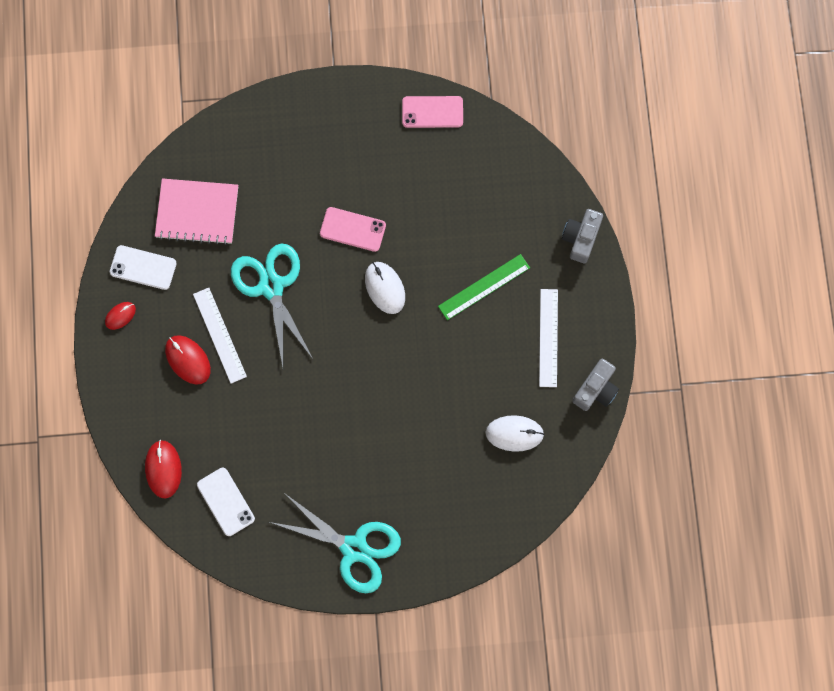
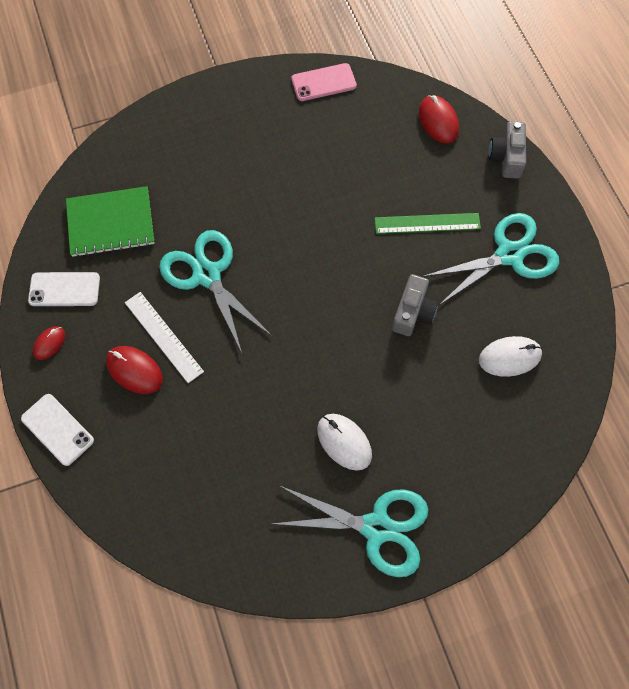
camera: 15 degrees left, 10 degrees down
red mouse [145,440,182,498] -> red mouse moved to [419,95,459,144]
pink notebook [155,178,238,245] -> green notebook [66,186,155,257]
white phone [197,468,255,536] -> white phone moved to [21,394,94,466]
pink phone [320,207,386,252] -> none
white mouse [365,262,405,314] -> white mouse moved to [317,414,372,471]
green ruler [438,254,530,320] -> green ruler turned 45 degrees clockwise [374,213,481,234]
white ruler [539,289,558,387] -> turquoise scissors [422,213,559,305]
grey camera [572,359,619,411] -> grey camera moved to [392,274,438,336]

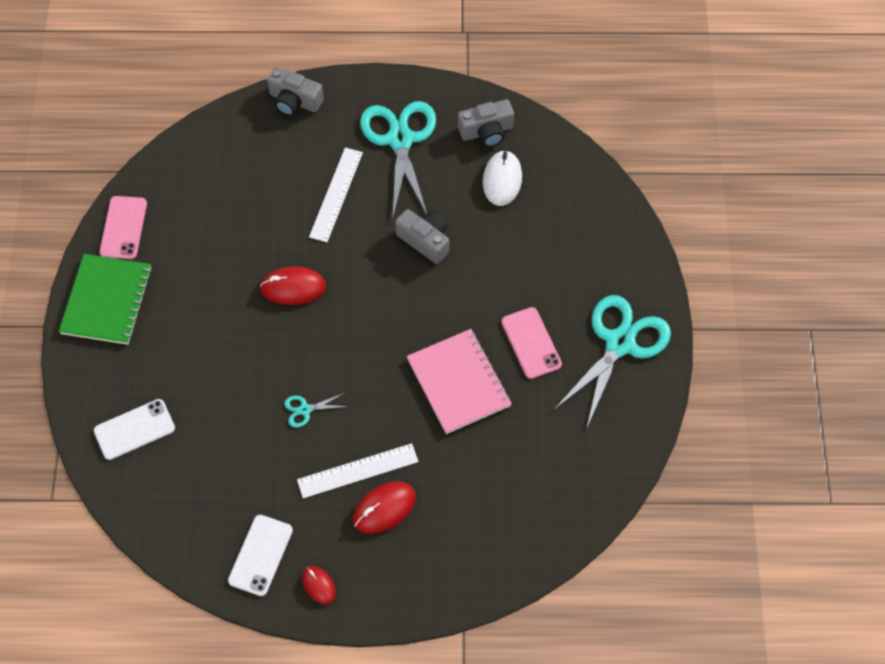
camera: 70 degrees left, 5 degrees down
white phone [21,394,94,466] -> white phone moved to [94,399,175,460]
green notebook [66,186,155,257] -> green notebook moved to [59,254,152,345]
turquoise scissors [159,230,272,353] -> turquoise scissors [284,393,348,427], size x0.42
white mouse [317,414,372,471] -> pink phone [501,307,562,379]
green ruler [374,213,481,234] -> white ruler [309,148,363,242]
red mouse [419,95,459,144] -> red mouse moved to [260,266,326,305]
none -> pink notebook [407,329,512,434]
none -> grey camera [458,99,514,147]

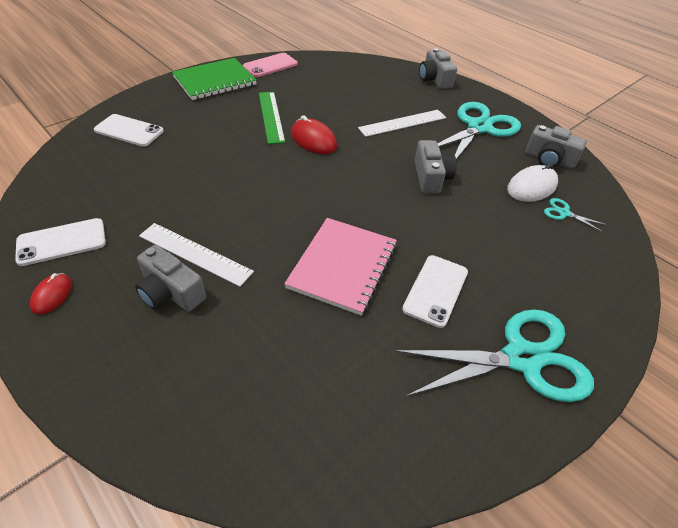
camera: 45 degrees right, 15 degrees down
turquoise scissors [284,393,348,427] -> turquoise scissors moved to [544,198,607,233]
red mouse [353,482,416,534] -> grey camera [135,245,206,312]
pink phone [501,307,562,379] -> white phone [402,255,468,328]
none -> green ruler [259,92,285,144]

